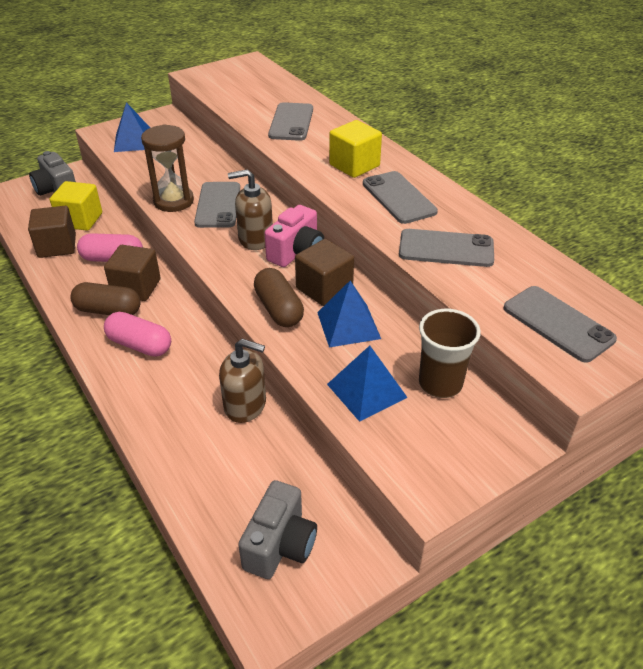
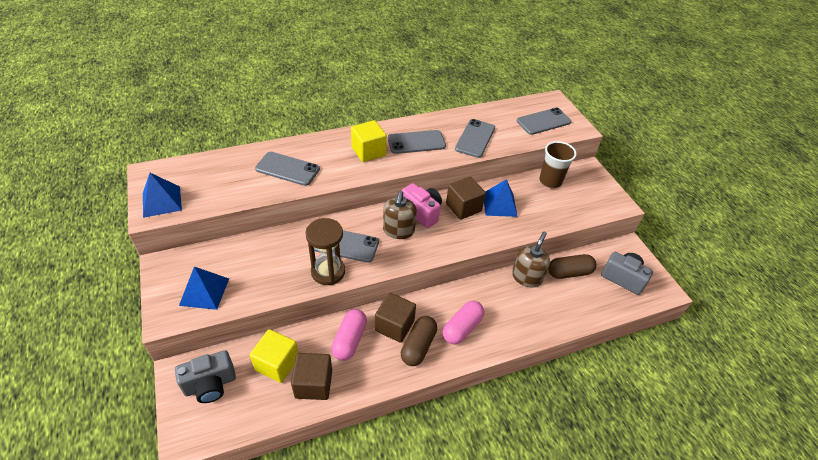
camera: 80 degrees left, 5 degrees up
brown capsule [254,268,304,327] -> brown capsule moved to [548,254,597,279]
blue pyramid [327,346,408,422] -> blue pyramid moved to [143,173,182,218]

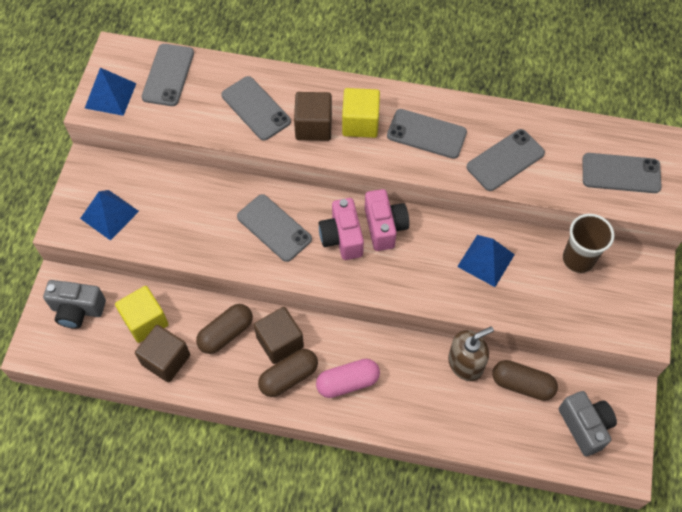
camera: 35 degrees right, 15 degrees up
brown hourglass [305,218,345,285] -> none
pink capsule [331,309,367,361] -> brown capsule [196,304,253,354]
brown soap dispenser [383,191,417,239] -> pink camera [319,198,364,260]
brown cube [446,177,486,220] -> brown cube moved to [294,92,332,141]
none -> grey phone [142,44,194,106]

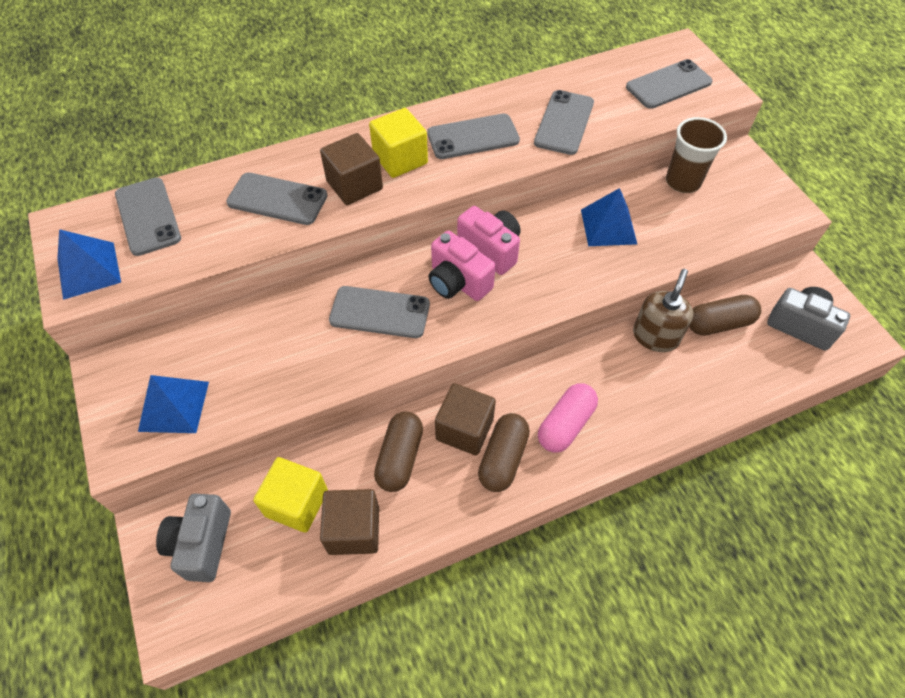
camera: 35 degrees left, 5 degrees down
grey camera [43,280,106,329] -> grey camera turned 120 degrees clockwise [156,494,231,582]

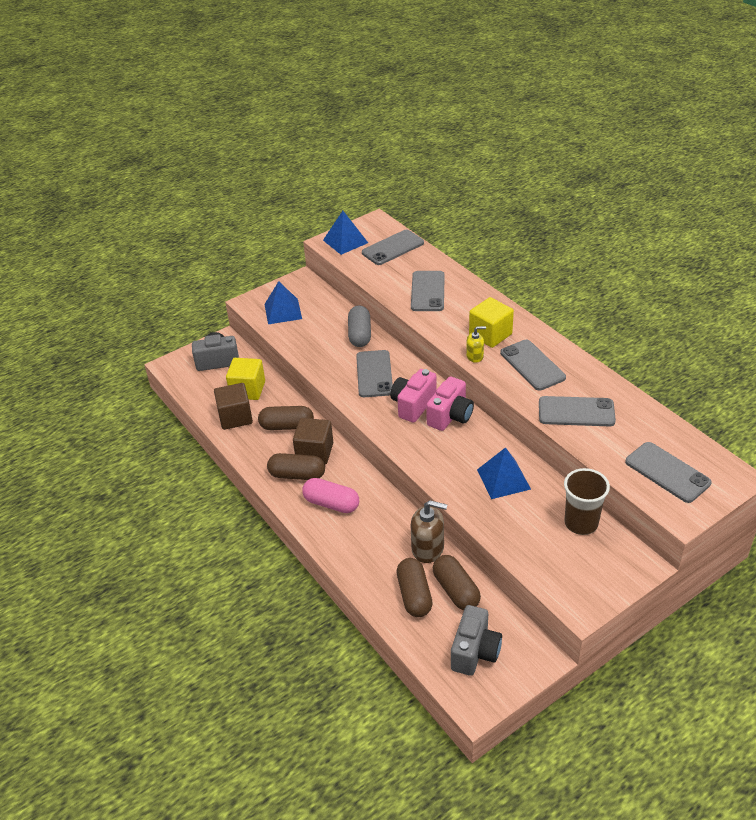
camera: 80 degrees right, 15 degrees down
brown cube [320,133,383,205] -> none
none -> grey capsule [348,305,371,347]
none -> brown capsule [397,558,433,617]
none -> yellow soap dispenser [466,326,486,363]

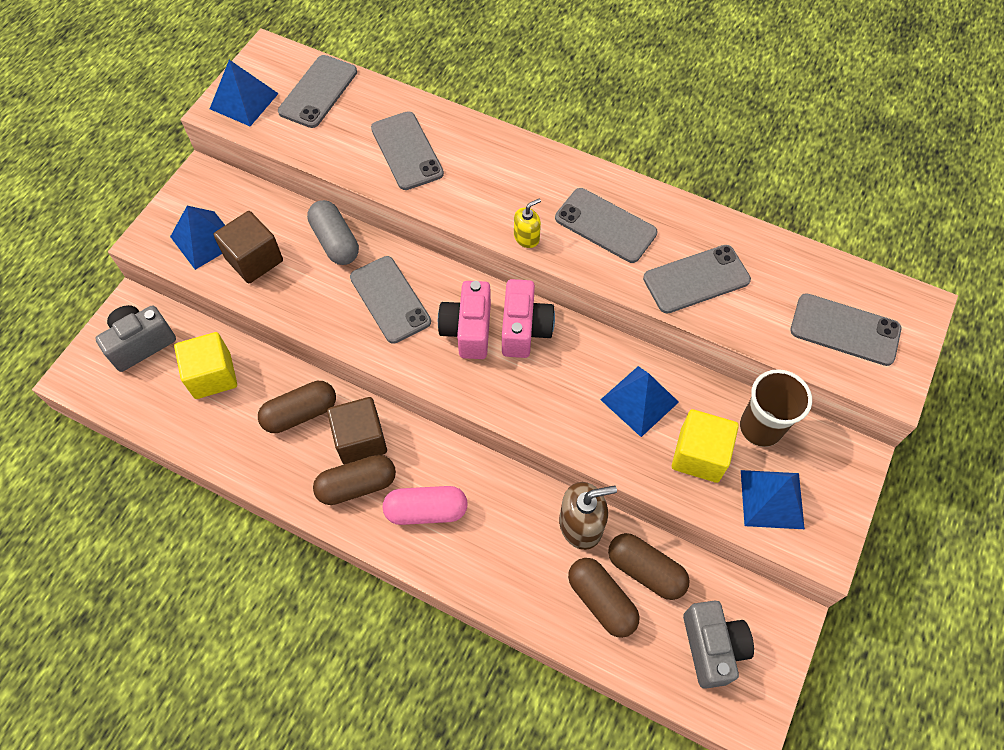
camera: 30 degrees left, 20 degrees up
brown cube [214,383,253,430] -> brown cube moved to [214,211,283,283]
yellow cube [469,297,514,348] -> yellow cube moved to [672,409,739,483]
none -> blue pyramid [741,470,805,529]

